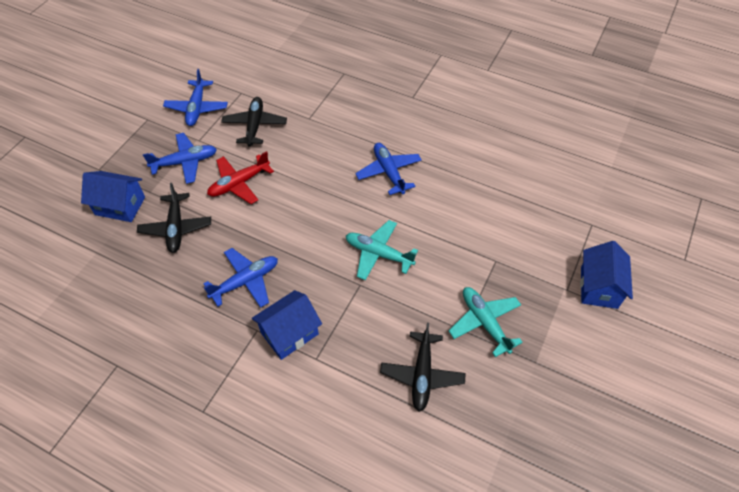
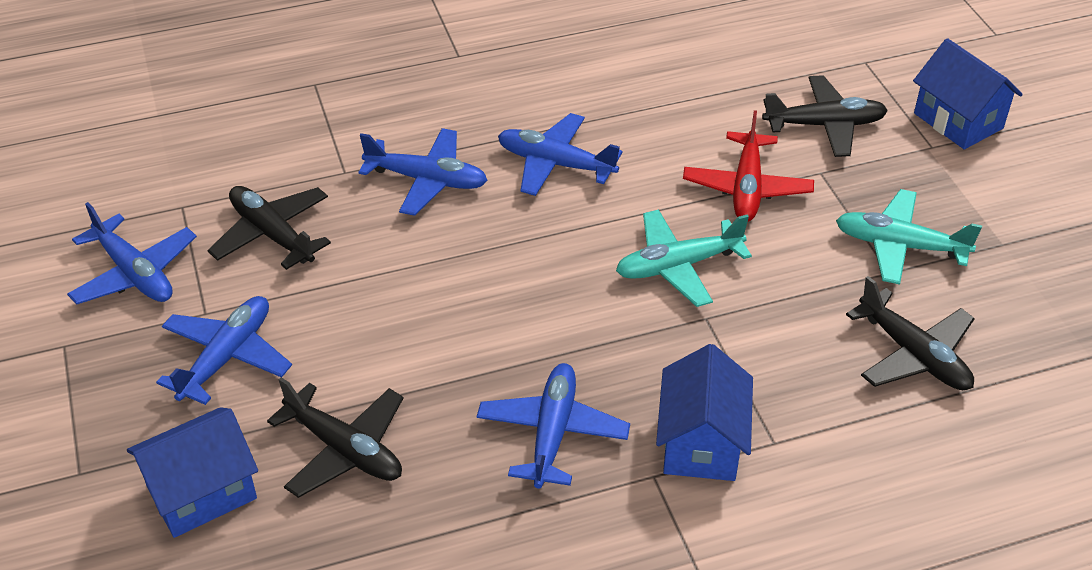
camera: 45 degrees left, 10 degrees down
red plane [207,151,274,204] -> red plane moved to [683,110,814,222]
none -> blue plane [358,128,488,216]
none -> black plane [762,75,888,157]

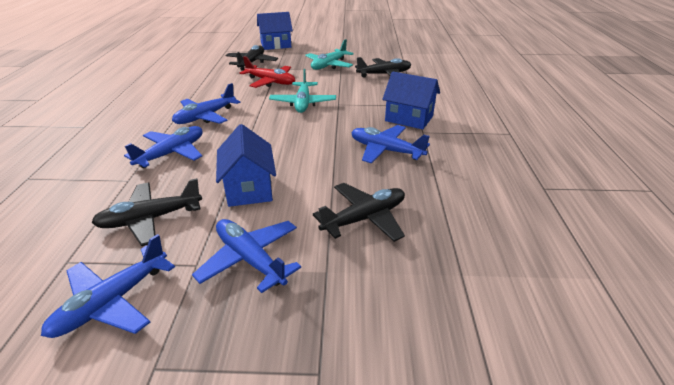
camera: 70 degrees left, 10 degrees down
blue plane [67,202,197,305] -> blue plane turned 150 degrees clockwise [41,234,175,338]
blue house [127,407,258,538] -> blue house moved to [216,124,276,207]

